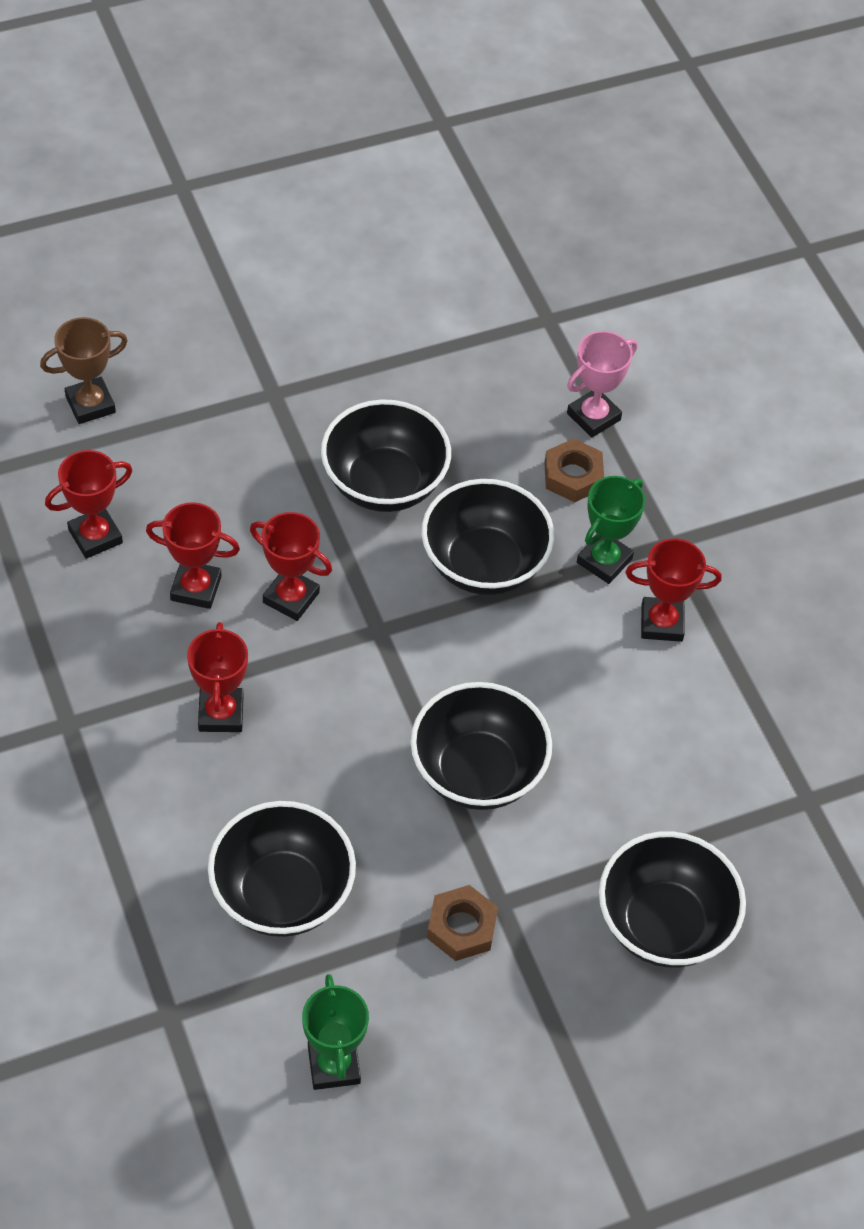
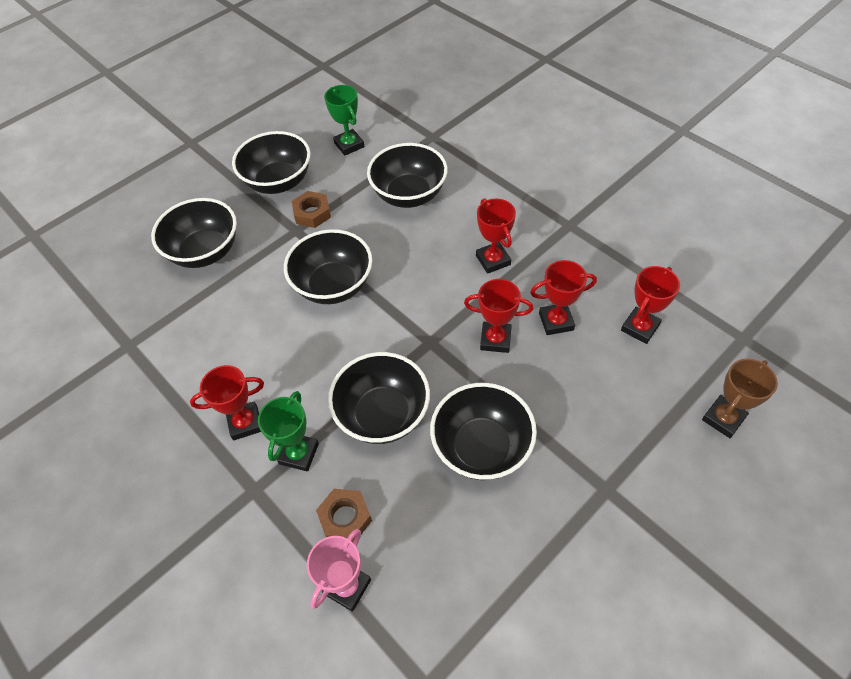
camera: 165 degrees right, 0 degrees up
none -> black bowl [232,131,310,194]

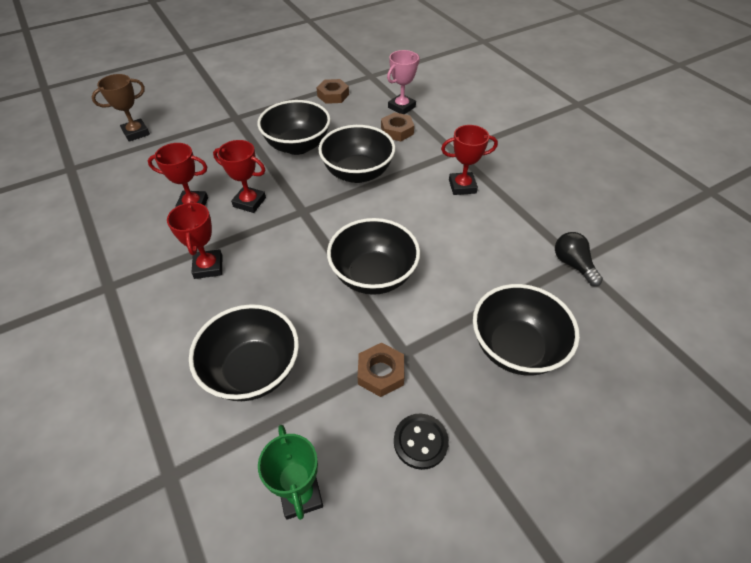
camera: 170 degrees left, 5 degrees down
black bowl [232,131,310,194] -> black button [394,414,449,470]
green trophy [258,391,319,472] -> none
red trophy [621,266,680,344] -> none
none -> brown nut [316,79,349,104]
none -> black light bulb [555,232,603,286]

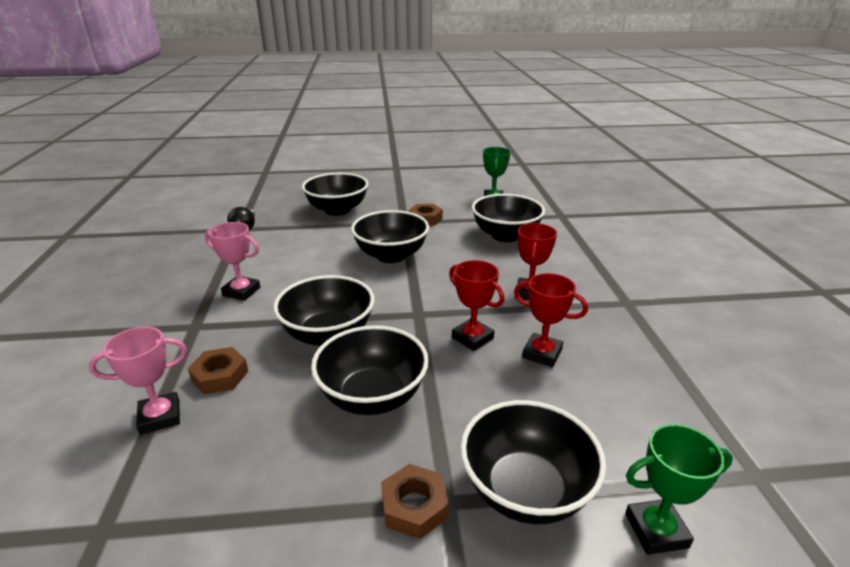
camera: 155 degrees left, 20 degrees down
brown trophy [92,74,150,142] -> green trophy [625,424,733,555]
brown nut [316,79,349,104] -> brown nut moved to [381,464,449,539]
black button [394,414,449,470] -> none
red trophy [441,125,498,195] -> pink trophy [205,222,260,301]
none -> black bowl [460,400,606,524]

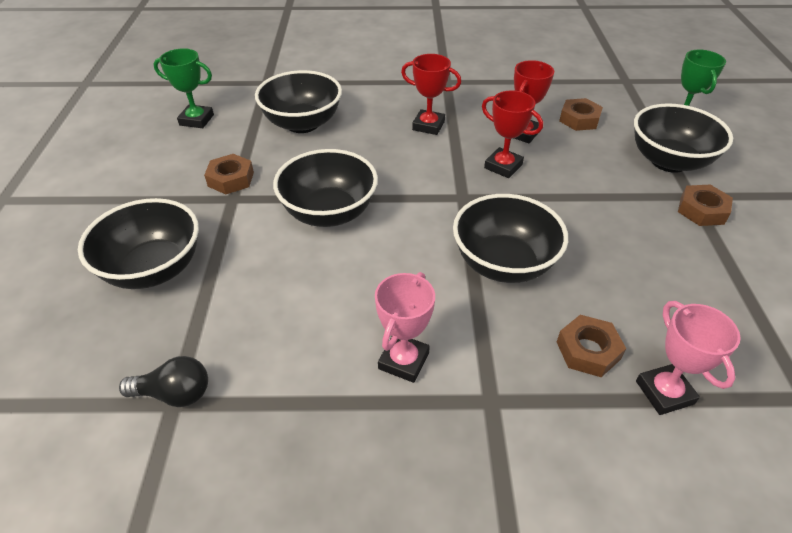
camera: 85 degrees left, 15 degrees up
black bowl [311,325,429,415] -> none
red trophy [449,260,504,351] -> red trophy turned 75 degrees clockwise [482,90,543,178]
none -> brown nut [559,98,603,131]

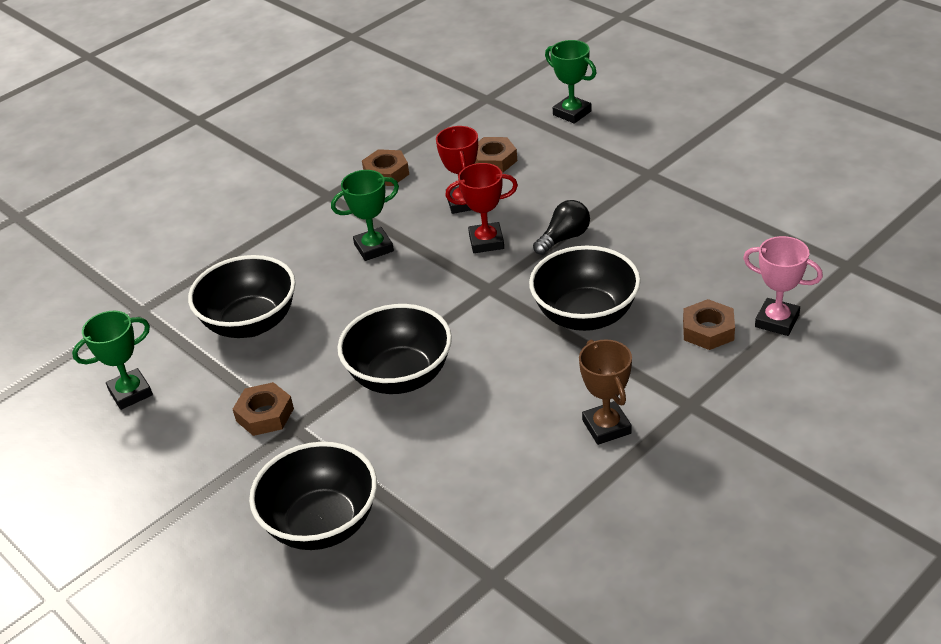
camera: 40 degrees left, 5 degrees down
black light bulb [119,356,208,407] -> black light bulb moved to [533,200,590,255]
pink trophy [375,272,435,383] -> brown trophy [579,340,632,445]
red trophy [401,54,461,135] -> green trophy [331,170,399,261]
black bowl [634,103,733,173] -> none
brown nut [678,184,733,226] -> brown nut moved to [362,149,409,186]

